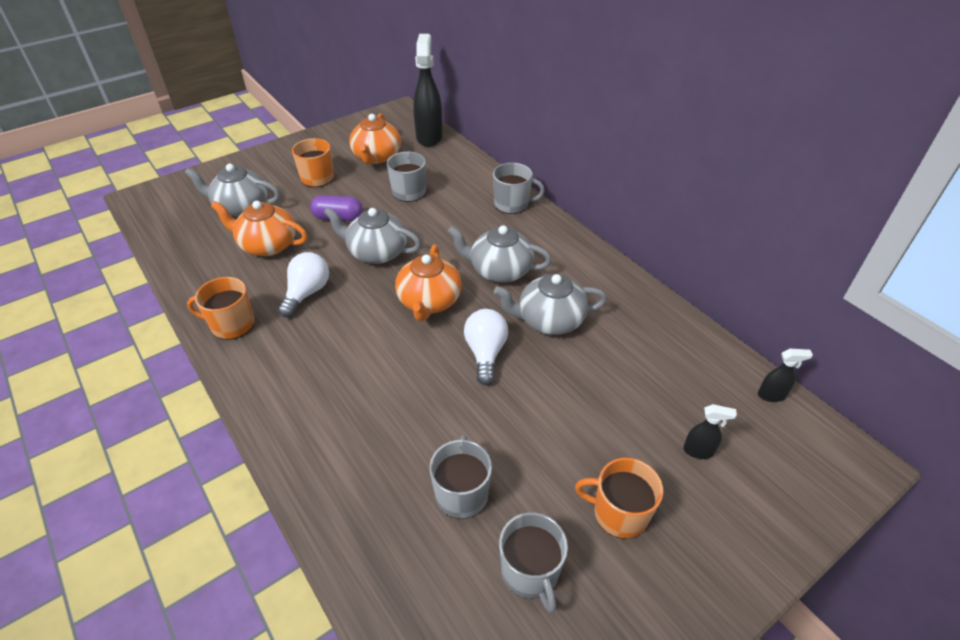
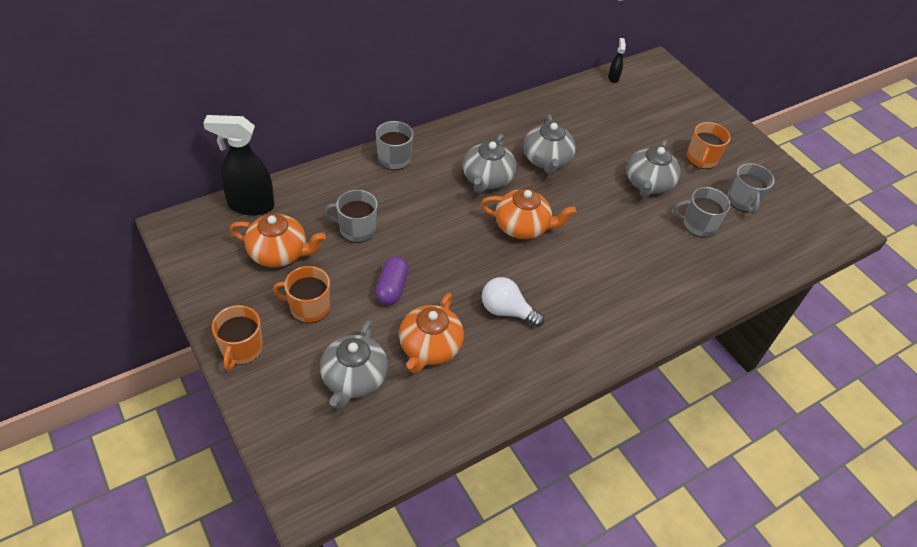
camera: 90 degrees left, 5 degrees up
orange mug [187,277,254,340] -> orange mug moved to [212,305,263,371]
grey teapot [324,207,421,264] -> grey teapot moved to [627,140,681,197]
white light bulb [464,309,508,385] -> none
grey mug [499,512,568,613] -> grey mug turned 105 degrees clockwise [727,163,775,214]
black spray bottle [683,404,737,459] -> none

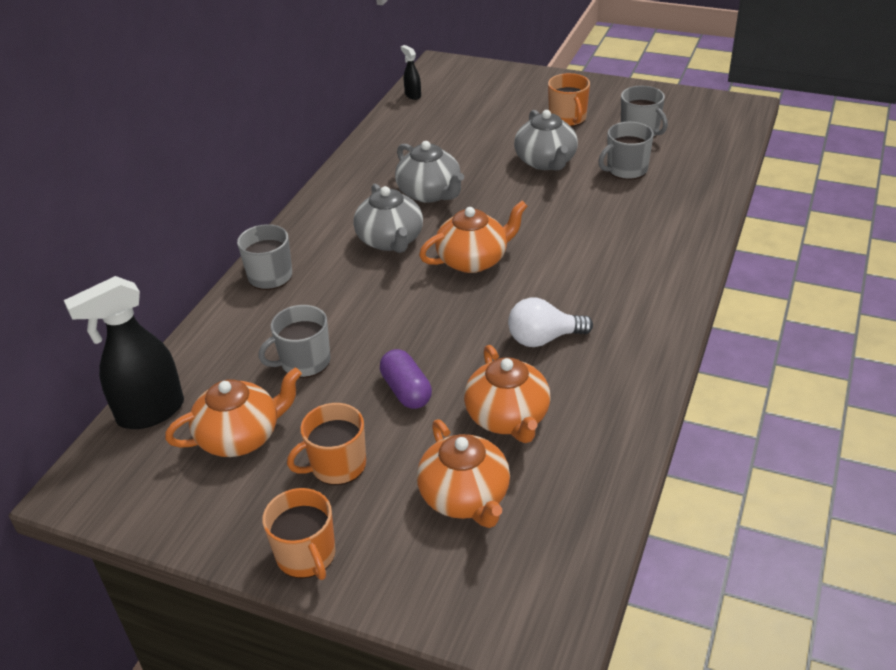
camera: 30 degrees left, 10 degrees down
grey teapot [320,320,388,410] -> orange teapot [417,420,510,528]

